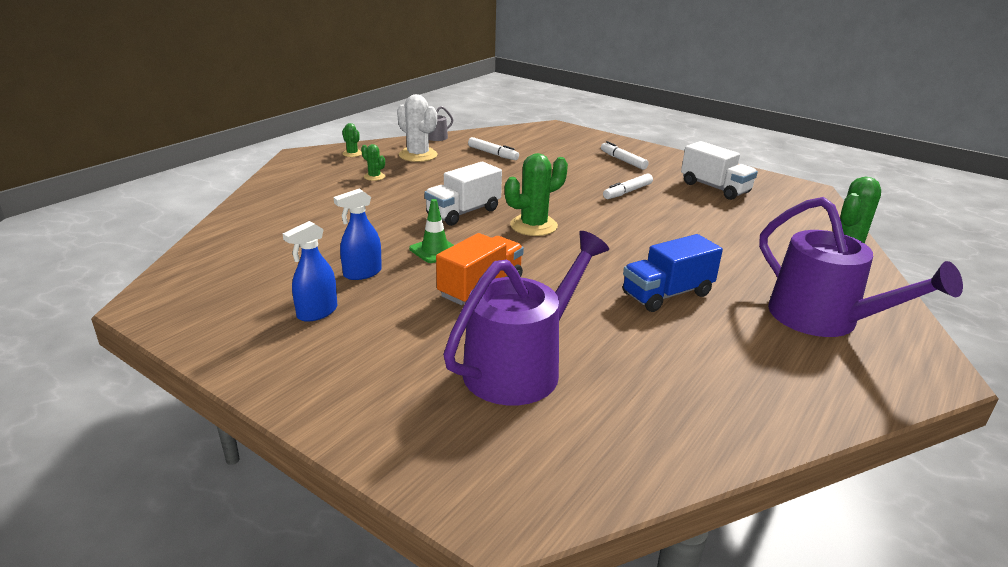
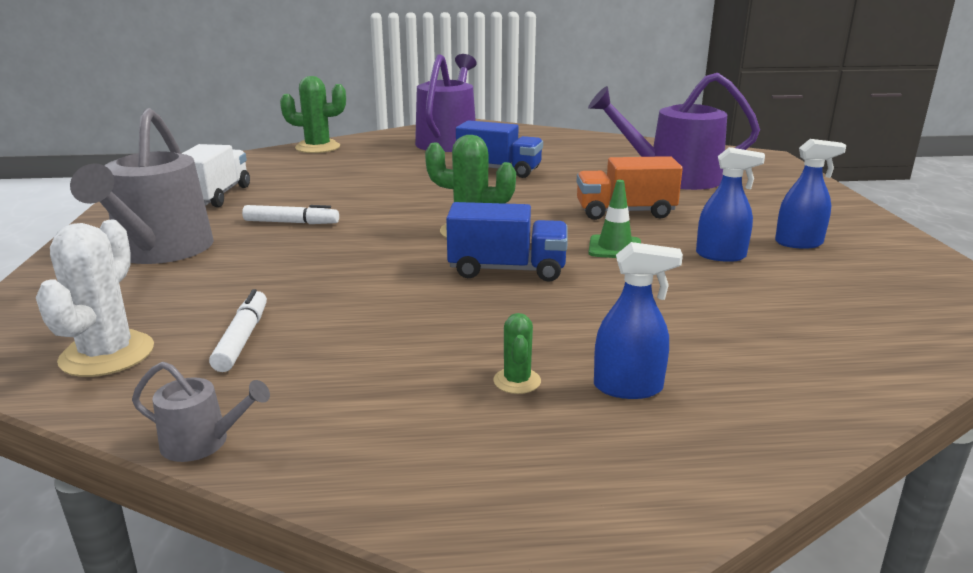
camera: 130 degrees left, 5 degrees down
green cactus [342,123,362,157] -> none
white cactus [397,94,437,162] -> white cactus moved to [36,220,154,377]
white truck [424,162,502,226] -> blue truck [446,202,568,282]
white marker [601,141,649,170] -> grey watering can [70,108,214,264]
none -> blue spray bottle [594,242,683,399]

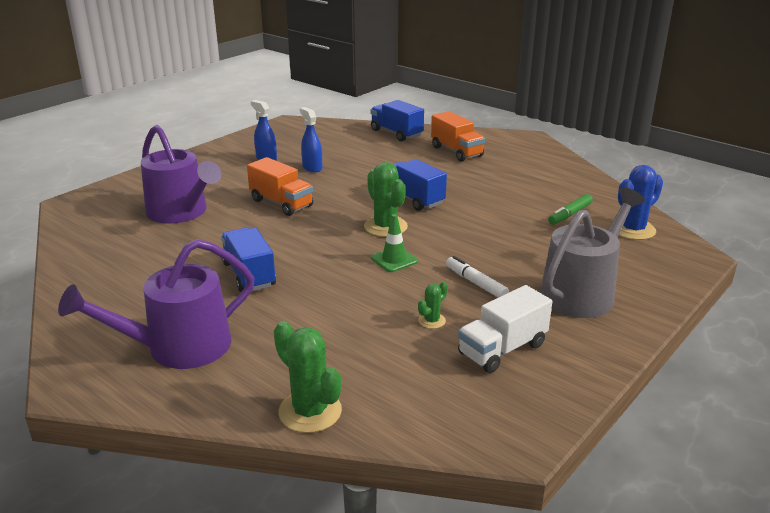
camera: 135 degrees left, 5 degrees up
white cactus [36,220,154,377] -> blue cactus [611,165,663,240]
grey watering can [132,362,270,462] -> none
white marker [209,289,267,372] -> green marker [548,194,593,225]
green cactus [493,313,541,394] -> green cactus moved to [418,282,448,329]
green traffic cone [588,180,641,258] -> green traffic cone moved to [371,214,418,272]
blue spray bottle [594,242,683,399] -> orange truck [431,111,485,162]
none -> blue truck [370,100,424,141]

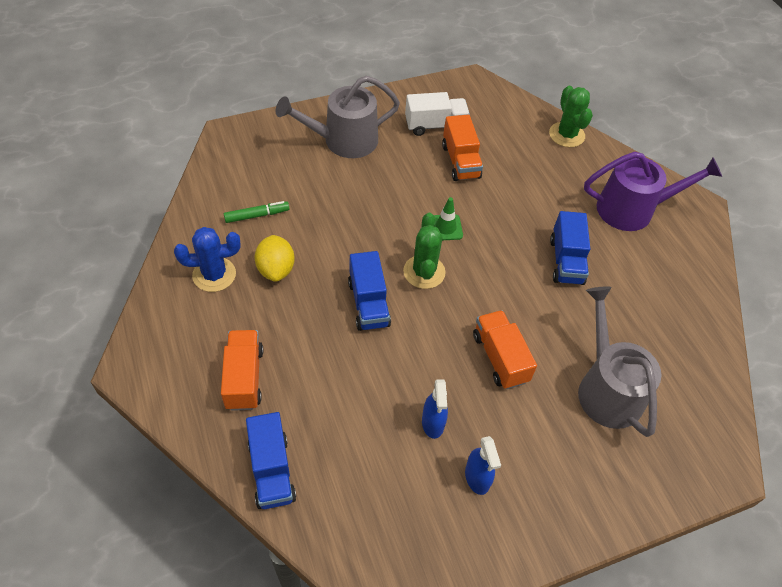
camera: 155 degrees left, 25 degrees up
purple watering can [141,125,221,224] -> grey watering can [578,286,662,437]
green cactus [418,282,448,329] -> orange truck [442,115,483,181]
white marker [446,256,509,298] -> none
blue cactus [611,165,663,240] -> blue cactus moved to [174,227,241,292]
none -> yellow lemon [254,235,295,282]

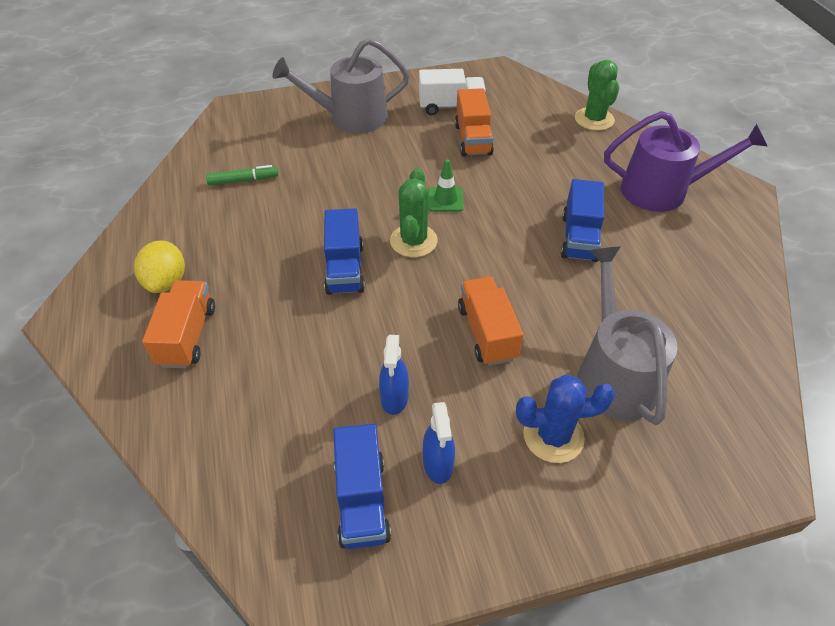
camera: 10 degrees right, 5 degrees down
blue cactus [174,227,241,292] -> blue cactus moved to [516,375,615,463]
blue truck [246,412,296,509] -> blue truck moved to [333,424,391,549]
yellow lemon [254,235,295,282] -> yellow lemon moved to [134,240,185,293]

